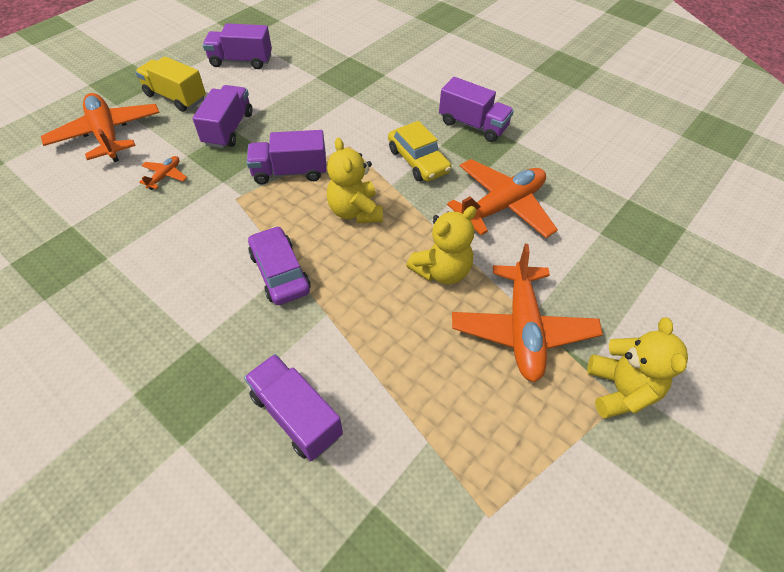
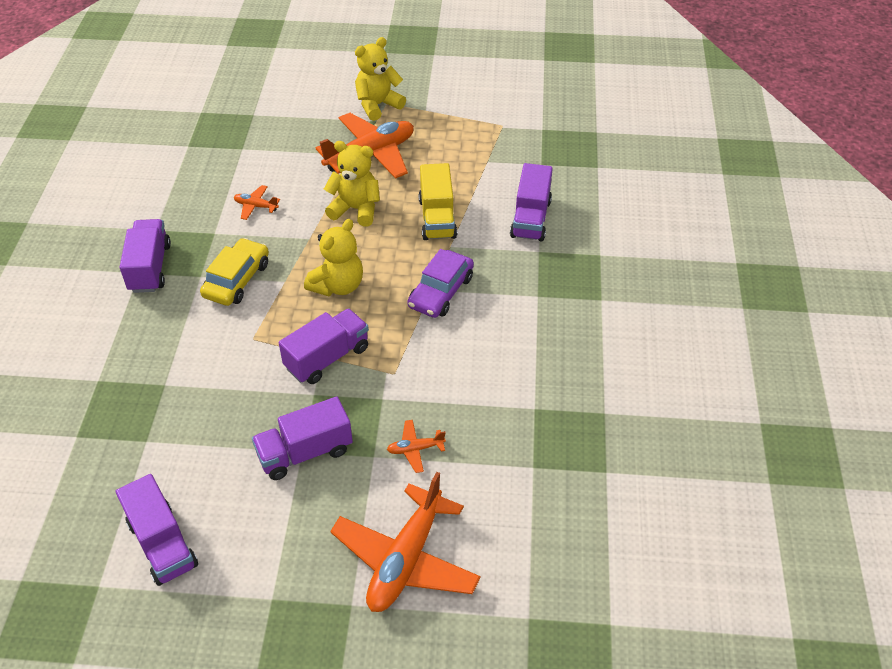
camera: 125 degrees left, 5 degrees down
yellow truck [135,56,206,112] -> yellow truck moved to [419,163,457,240]
purple truck [247,130,326,185] -> purple truck turned 90 degrees counterclockwise [279,308,369,384]
orange plane [447,159,558,238] -> orange plane [234,185,280,220], size x0.44

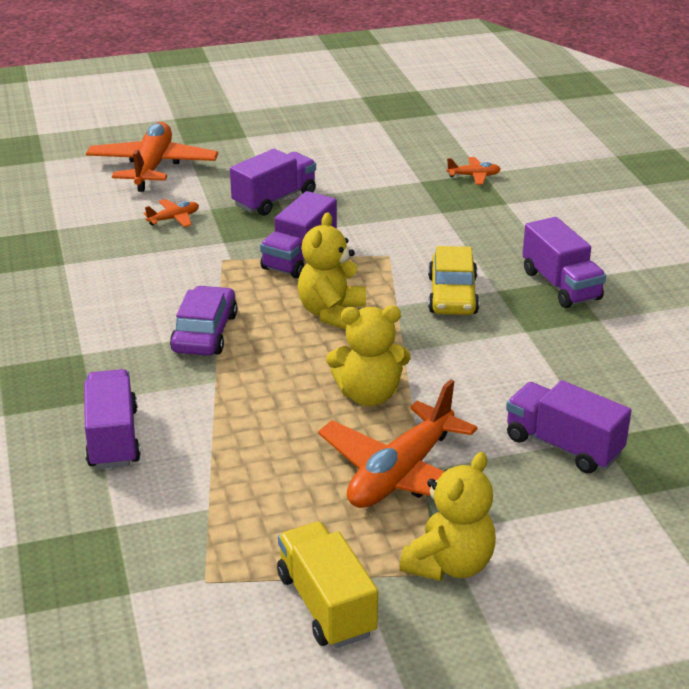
camera: 160 degrees right, 15 degrees down
purple truck [116,474,198,586] -> purple truck moved to [506,380,631,474]
orange plane [234,185,280,220] -> orange plane moved to [447,157,501,185]
yellow truck [419,163,457,240] -> yellow truck moved to [277,522,378,648]

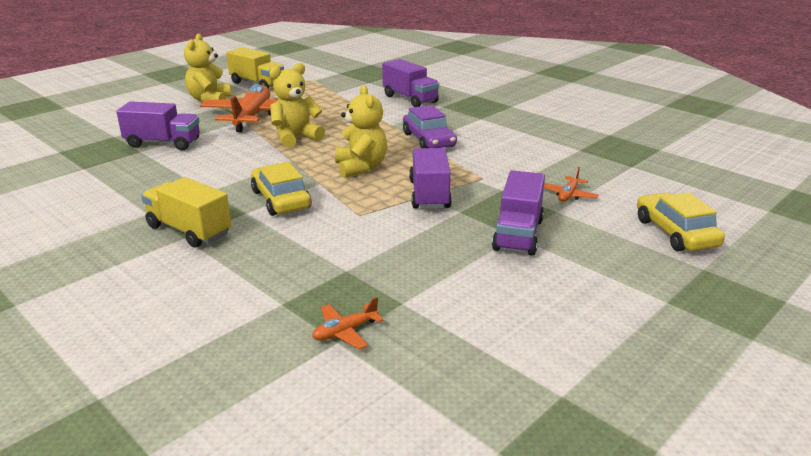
camera: 150 degrees right, 5 degrees down
orange plane [86,122,218,192] -> yellow car [637,192,725,251]
purple truck [522,217,606,308] -> yellow truck [141,177,231,248]

